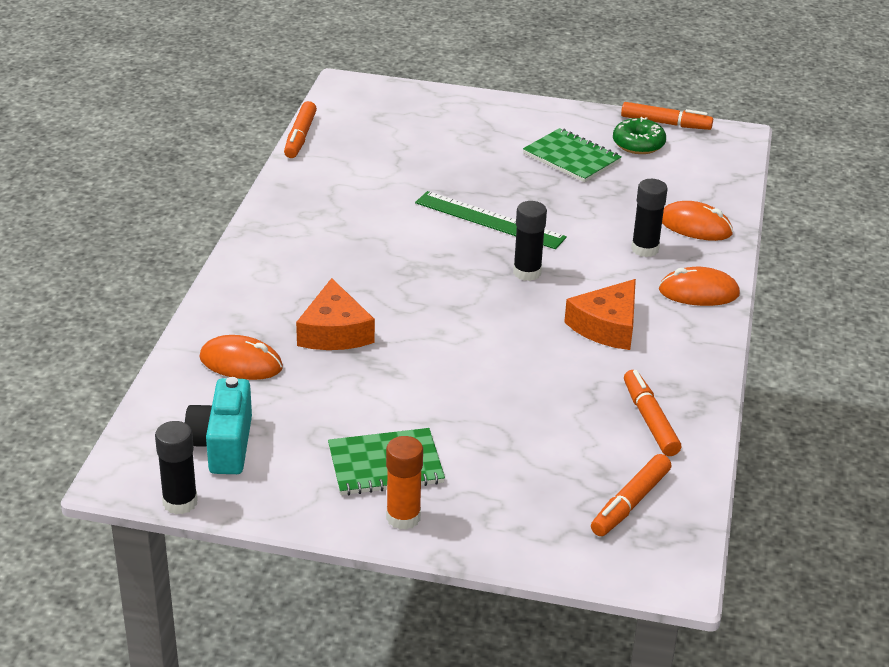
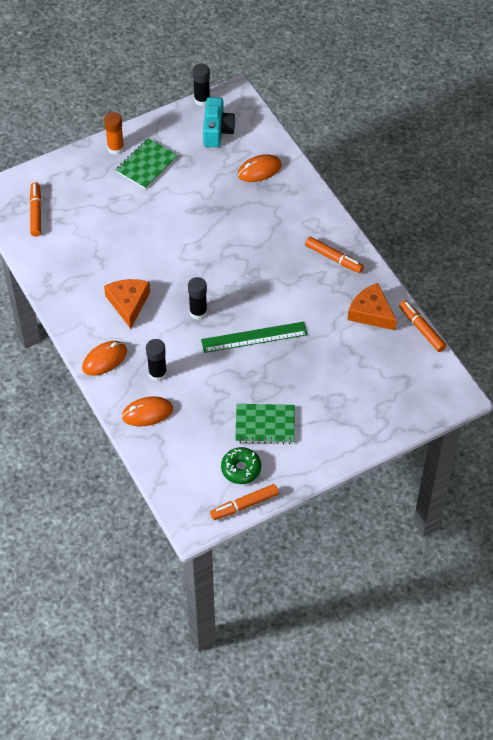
camera: 140 degrees right, 20 degrees up
turquoise camera [185,377,252,474] -> turquoise camera turned 45 degrees clockwise [203,97,235,147]
orange cheese [296,278,375,350] -> orange cheese moved to [348,283,397,330]
orange marker [624,370,681,456] -> orange marker moved to [305,236,364,273]

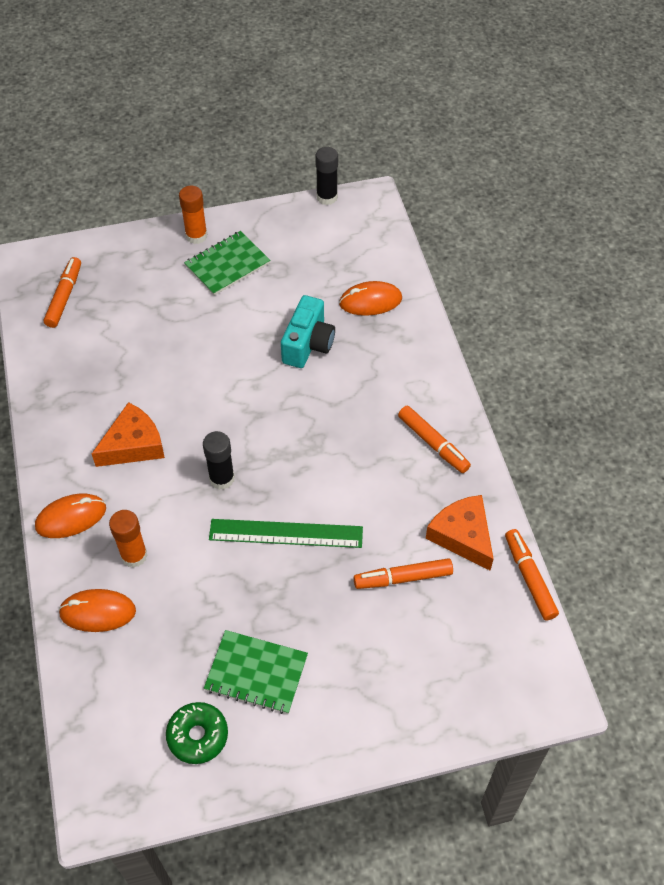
camera: 15 degrees right, 0 degrees up
orange cheese [104,279,150,329] -> orange cheese turned 45 degrees clockwise [92,402,165,467]
black glue stick [146,339,167,381] -> orange glue stick [109,510,148,568]
turquoise camera [203,97,235,147] -> turquoise camera moved to [281,295,335,368]
orange marker [210,484,279,520] -> orange marker moved to [354,558,453,589]

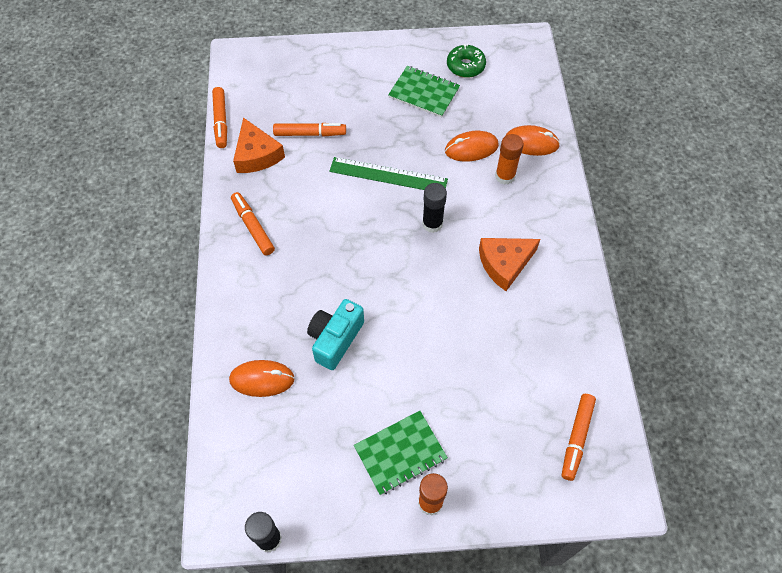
camera: 170 degrees left, 5 degrees up
orange mouse [35,493,106,538] -> orange mouse moved to [445,131,499,161]

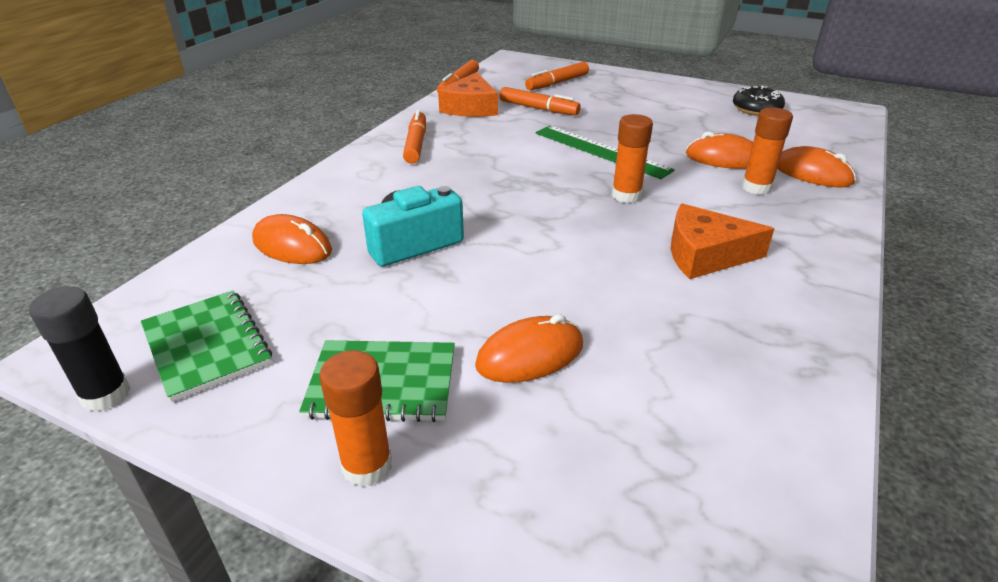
camera: 30 degrees right, 25 degrees down
green notebook [388,66,460,117] -> green notebook moved to [141,290,272,402]
black glue stick [422,183,447,233] -> orange glue stick [612,114,653,203]
green donut [447,44,486,78] -> black donut [733,86,785,116]
orange marker [562,394,596,481] -> orange marker moved to [525,62,589,90]
none -> orange mouse [475,314,583,383]

